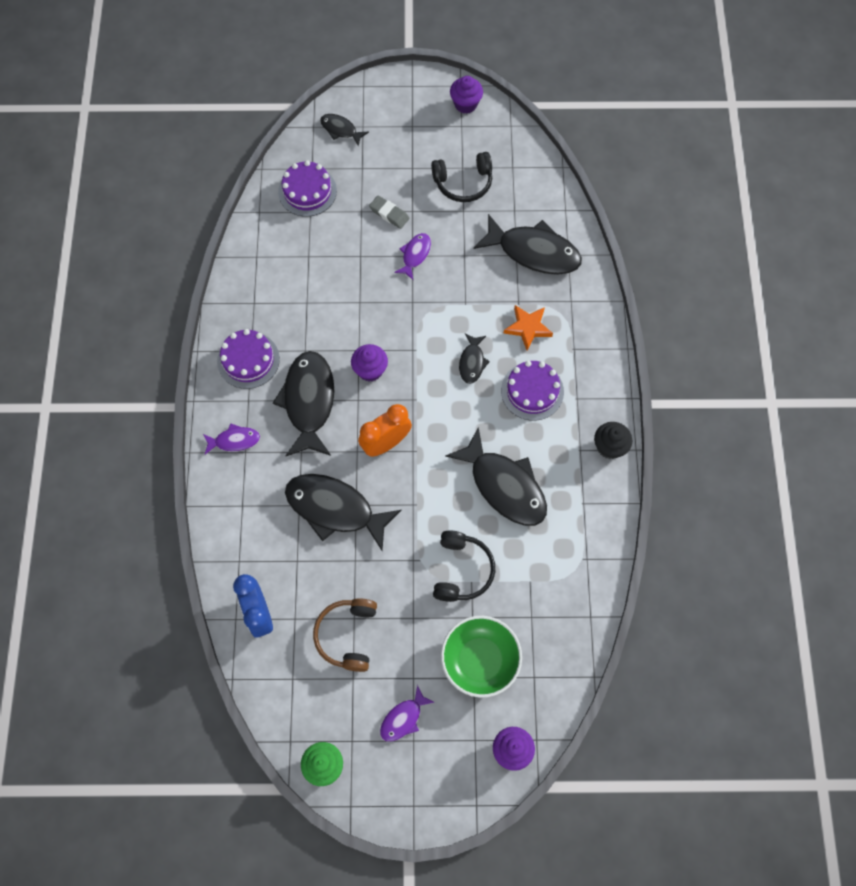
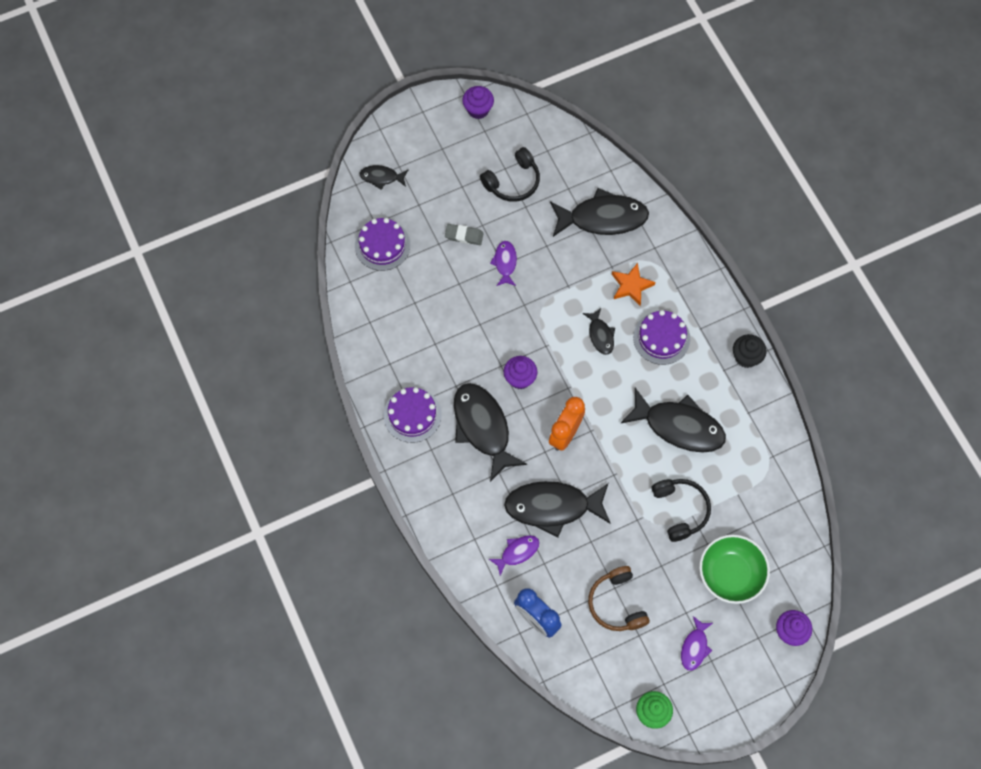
camera: 25 degrees left, 0 degrees up
purple fish [203,423,260,455] -> purple fish moved to [489,535,540,576]

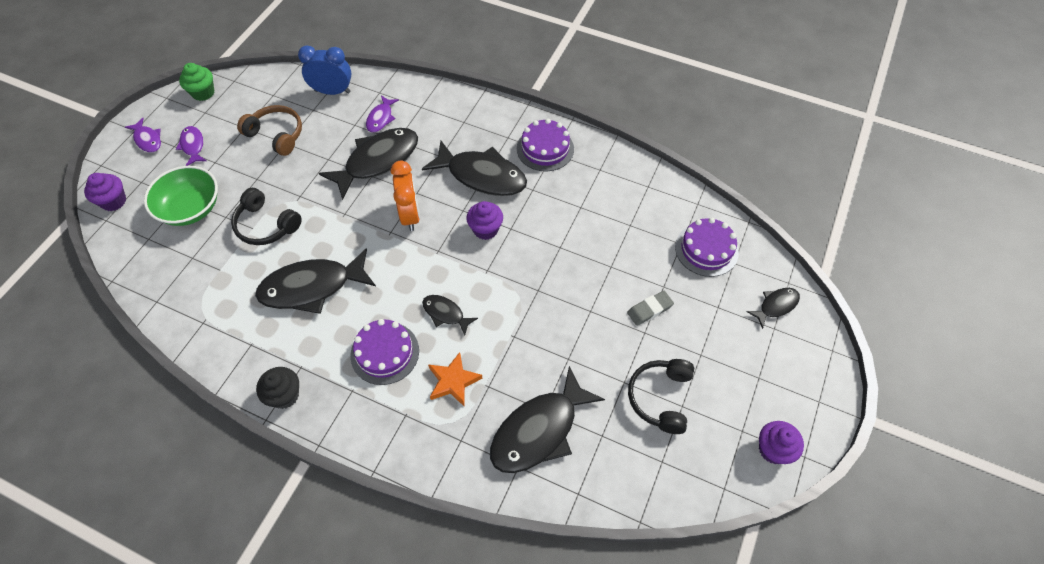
camera: 140 degrees right, 10 degrees down
purple fish [490,241,517,286] -> purple fish moved to [125,118,161,153]

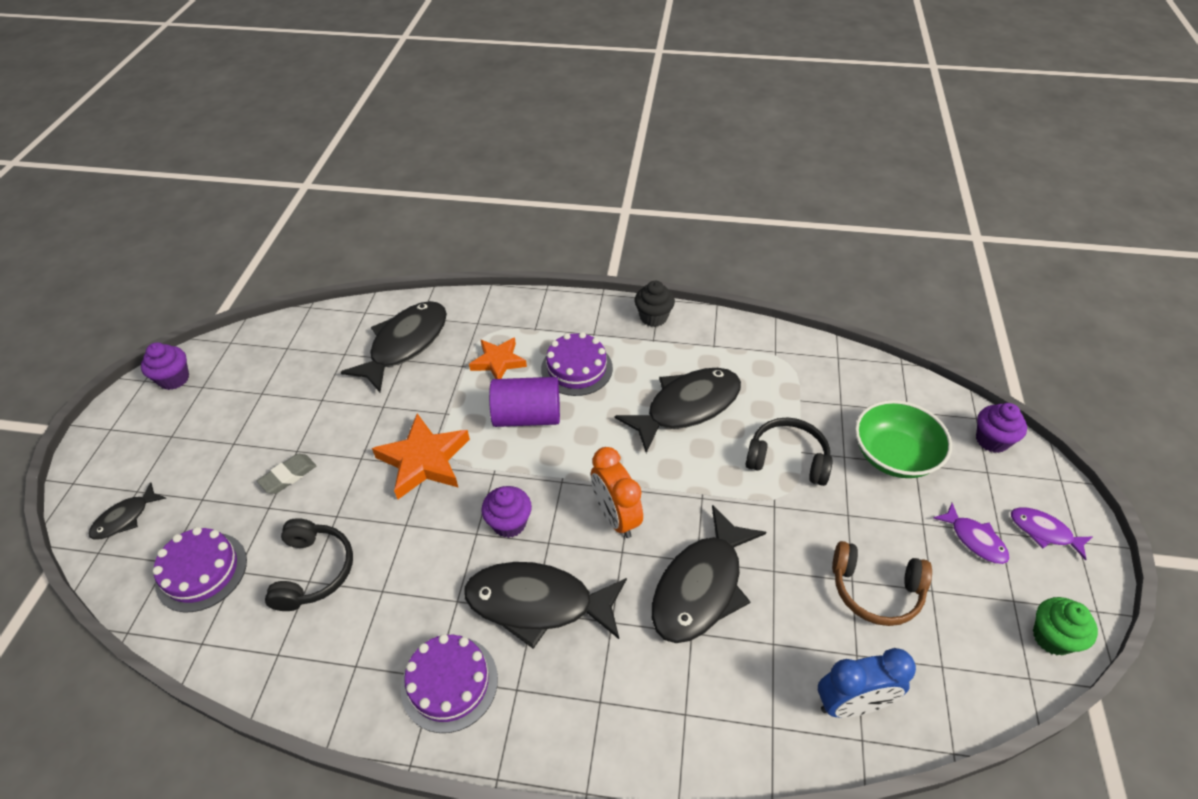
camera: 165 degrees right, 10 degrees down
purple fish [366,96,399,133] -> none
black fish [422,295,478,335] -> purple cylinder [489,377,560,427]
black headphones [628,359,694,434] -> black headphones moved to [265,518,353,611]
none -> orange star [372,414,470,499]

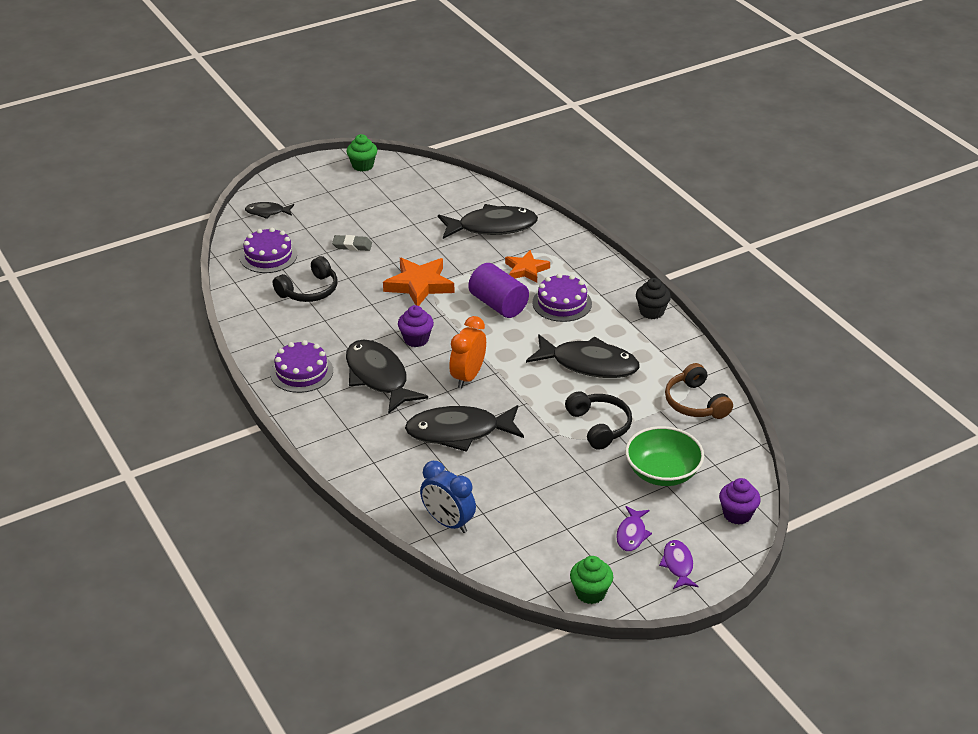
camera: 50 degrees right, 10 degrees down
purple cupcake [141,343,189,390] -> green cupcake [346,134,377,172]
brown headphones [832,541,932,626] -> brown headphones moved to [665,363,733,419]

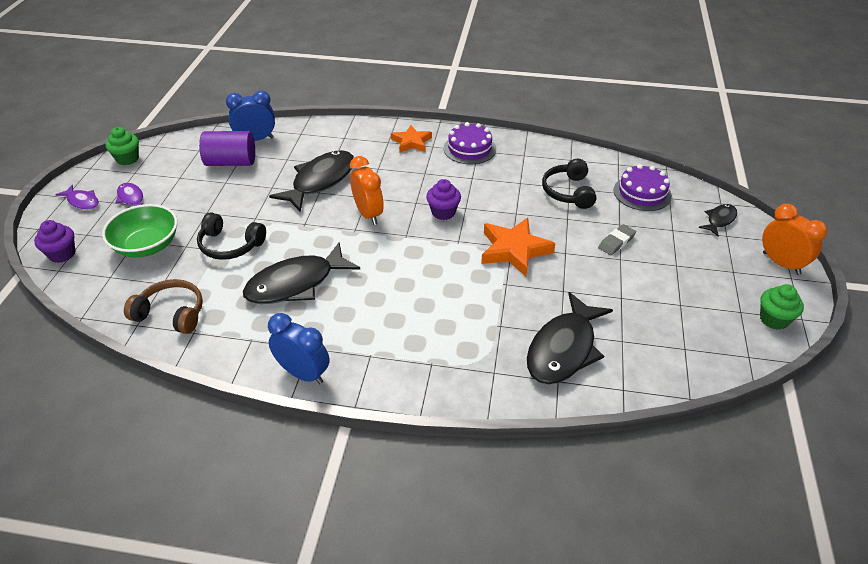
camera: 130 degrees right, 5 degrees up
black fish [346,339,428,414] -> none
purple cylinder [468,263,529,318] -> purple cylinder moved to [199,131,255,166]
orange star [505,250,550,283] -> orange star moved to [391,125,432,153]
purple cake [532,273,592,322] -> none
black cupcake [636,278,671,319] -> blue clock [268,313,330,384]
none -> orange clock [762,204,827,275]

